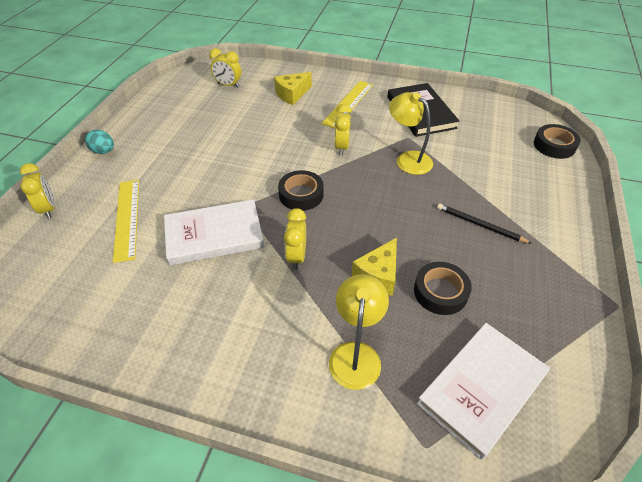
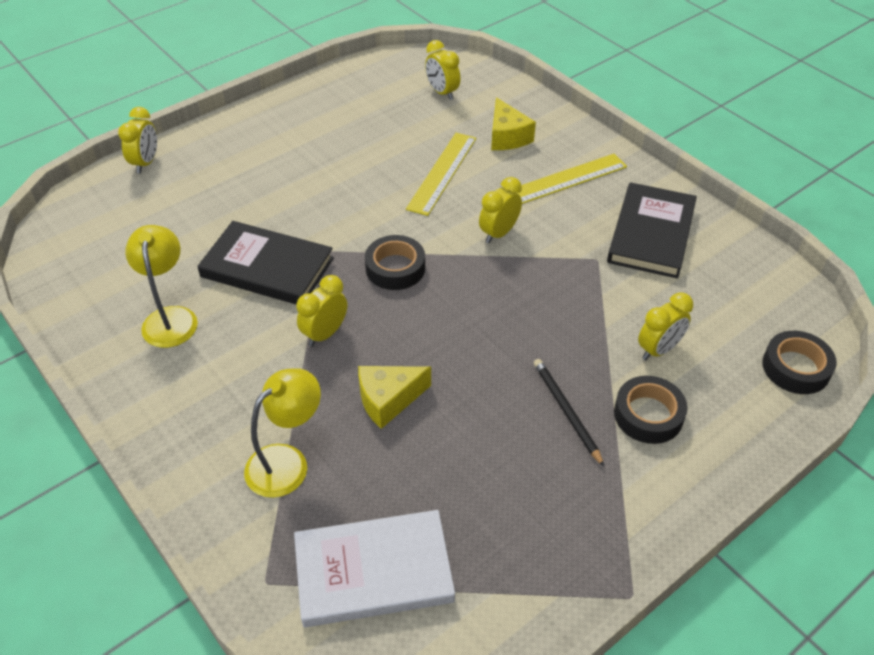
camera: 35 degrees right, 0 degrees up
turquoise egg [85,130,114,154] -> none
yellow ruler [113,180,139,263] -> yellow ruler moved to [406,133,476,216]
white book [164,199,264,266] -> black book [197,221,334,304]
yellow cheese [274,72,312,105] -> yellow cheese turned 105 degrees counterclockwise [491,97,536,150]
yellow lamp [389,92,433,175] -> yellow lamp moved to [125,225,198,348]
black tape [414,262,472,315] -> black tape moved to [614,376,687,444]
none -> yellow clock [638,293,693,360]

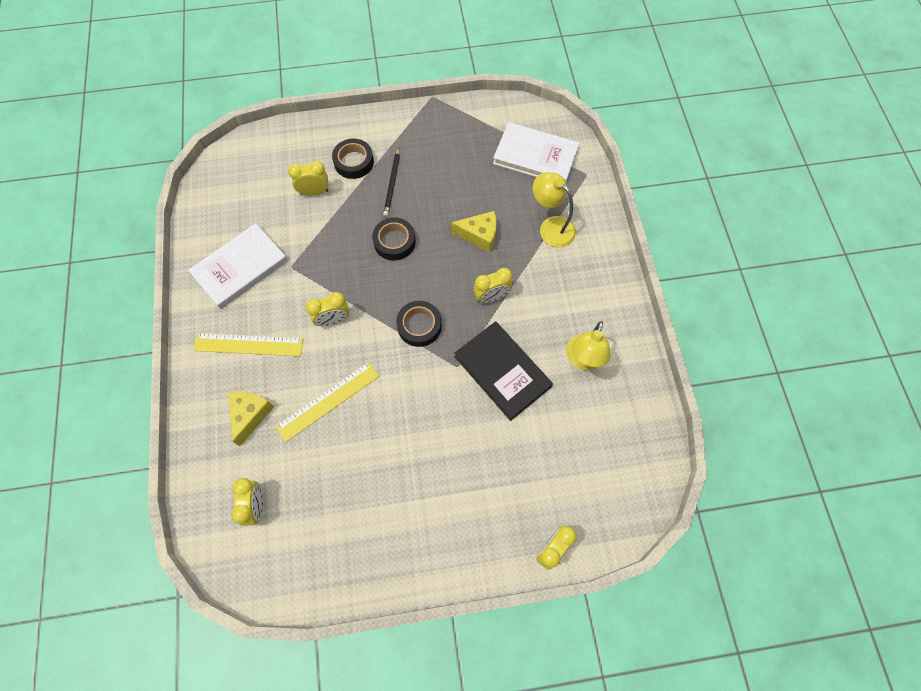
camera: 150 degrees left, 20 degrees up
yellow lamp [244,368,321,498] -> yellow lamp turned 60 degrees clockwise [533,172,576,247]
black book [607,182,697,279] -> white book [188,223,288,309]
black tape [762,331,837,394] -> black tape moved to [372,217,416,261]

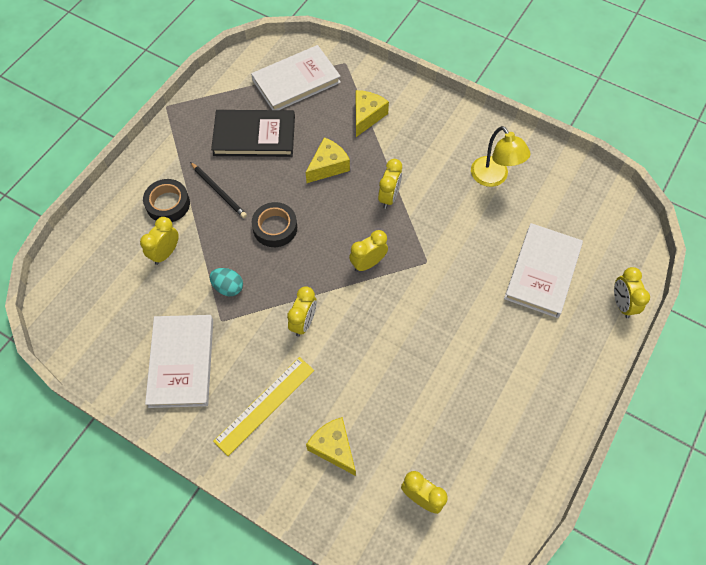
camera: 50 degrees left, 5 degrees down
yellow ruler [275,362,379,442] -> none
black tape [396,301,442,347] -> yellow clock [349,230,388,272]
black book [454,321,553,421] -> black book moved to [211,110,295,157]
yellow lamp [533,172,576,247] -> yellow cheese [356,90,389,137]
none -> turquoise egg [210,268,243,296]
none -> white book [504,223,583,318]

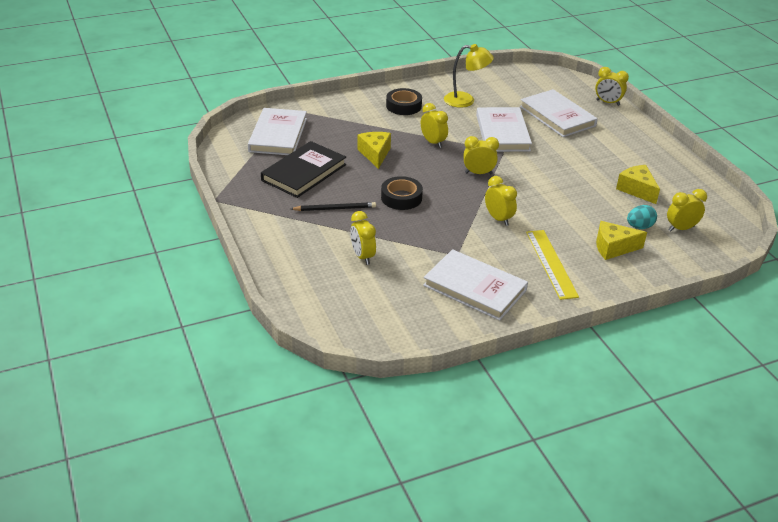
camera: 55 degrees left, 25 degrees down
black tape [143,179,190,222] -> black tape moved to [386,88,422,115]
turquoise egg [210,268,243,296] -> turquoise egg moved to [627,205,657,229]
yellow clock [349,230,388,272] -> yellow clock turned 90 degrees clockwise [463,136,499,174]
yellow cheese [356,90,389,137] -> yellow cheese moved to [616,165,660,204]
none -> white book [476,107,532,152]

